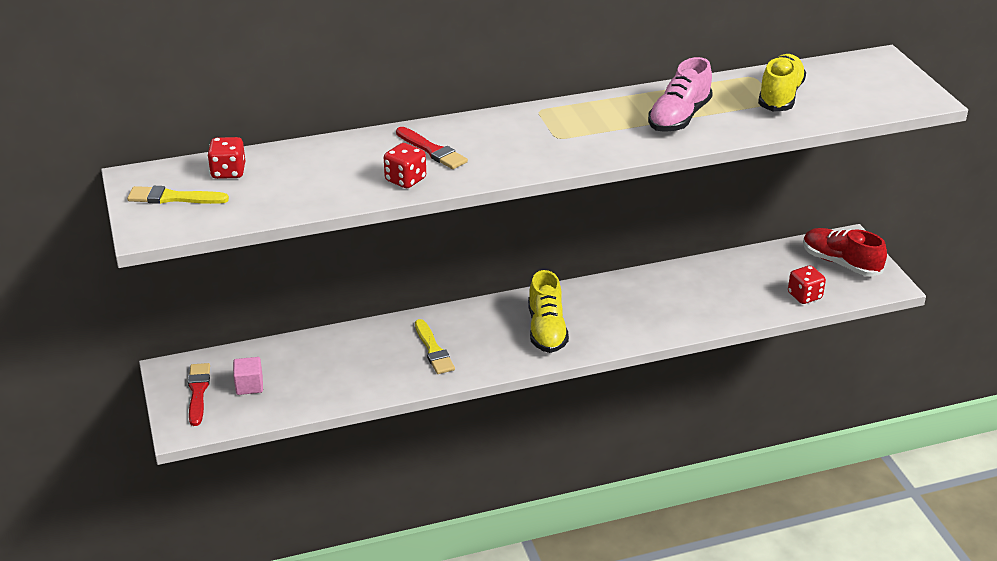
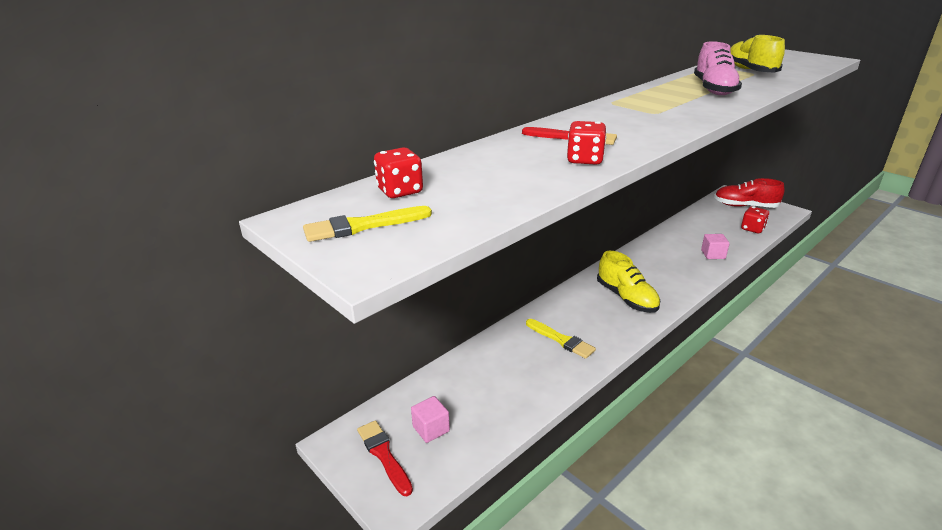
camera: 25 degrees left, 5 degrees down
none -> pink cube [701,234,730,259]

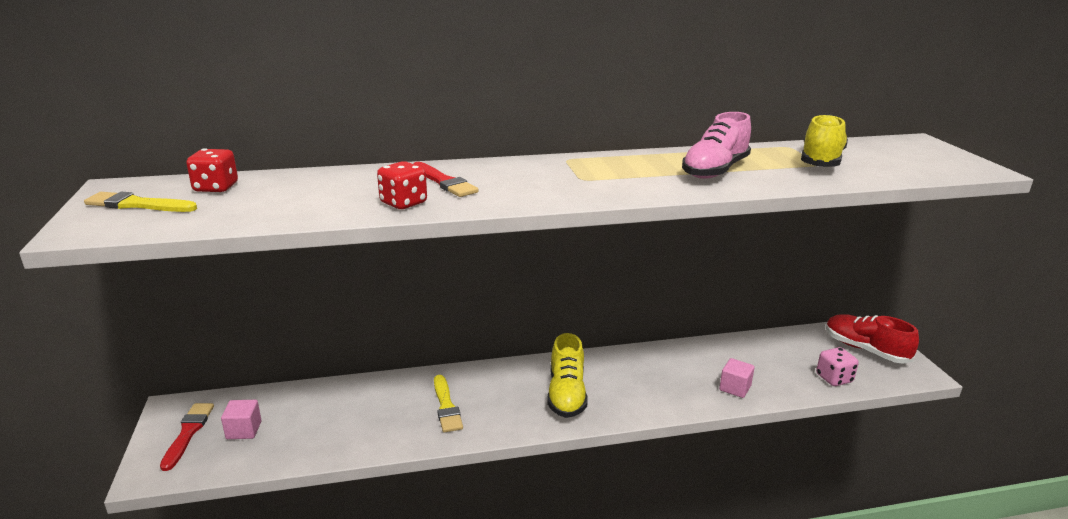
camera: 30 degrees right, 5 degrees down
red dice [741,206,770,233] -> pink dice [816,347,859,386]

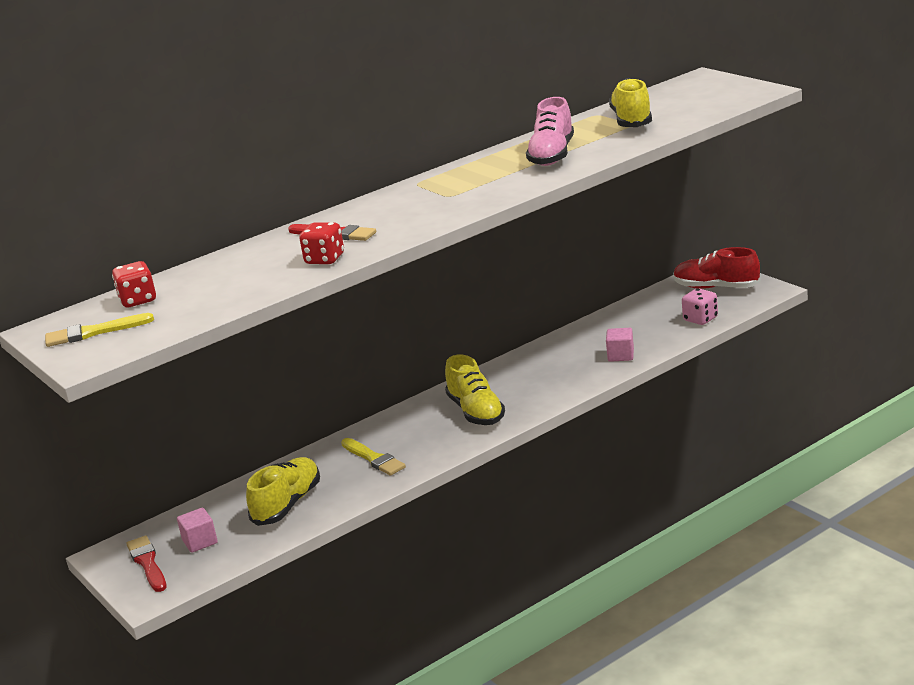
camera: 20 degrees left, 0 degrees up
none -> yellow shoe [246,457,320,526]

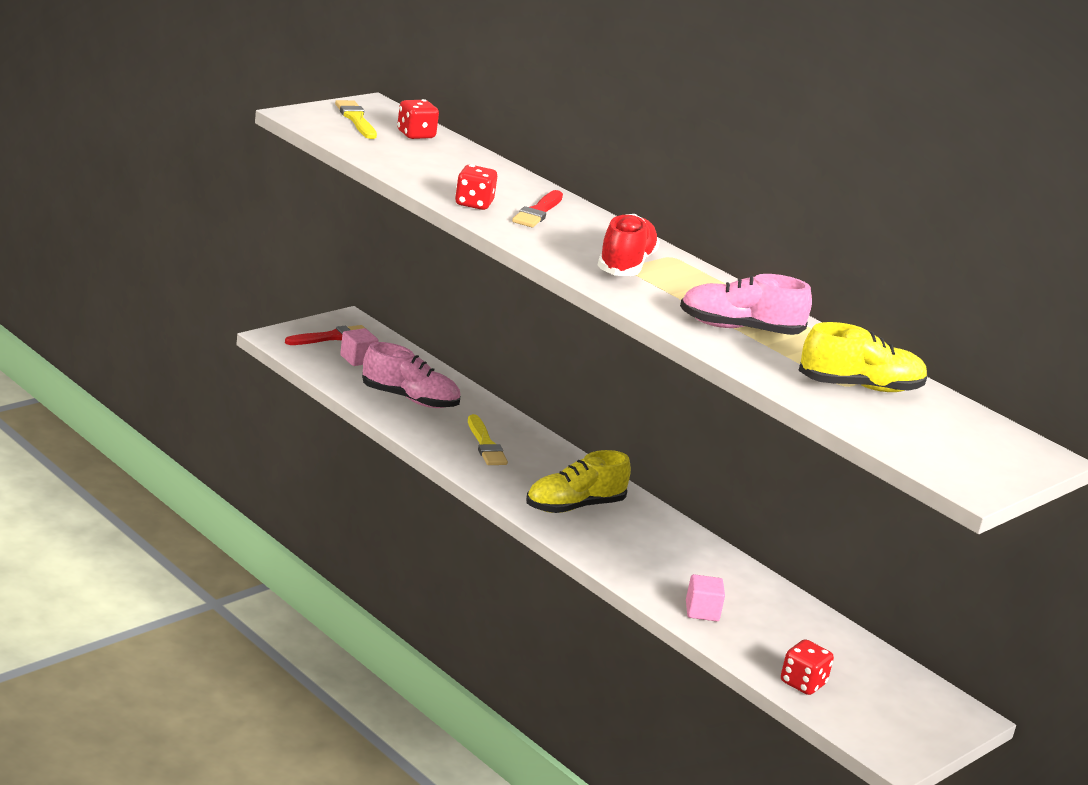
camera: 75 degrees right, 0 degrees up
yellow shoe [246,457,320,526] -> pink shoe [362,342,460,408]
yellow brush [341,438,406,476] -> yellow brush turned 60 degrees counterclockwise [468,414,508,465]
red shoe [673,247,761,289] -> red shoe moved to [598,214,660,276]
pink dice [682,288,718,325] -> red dice [781,639,834,695]

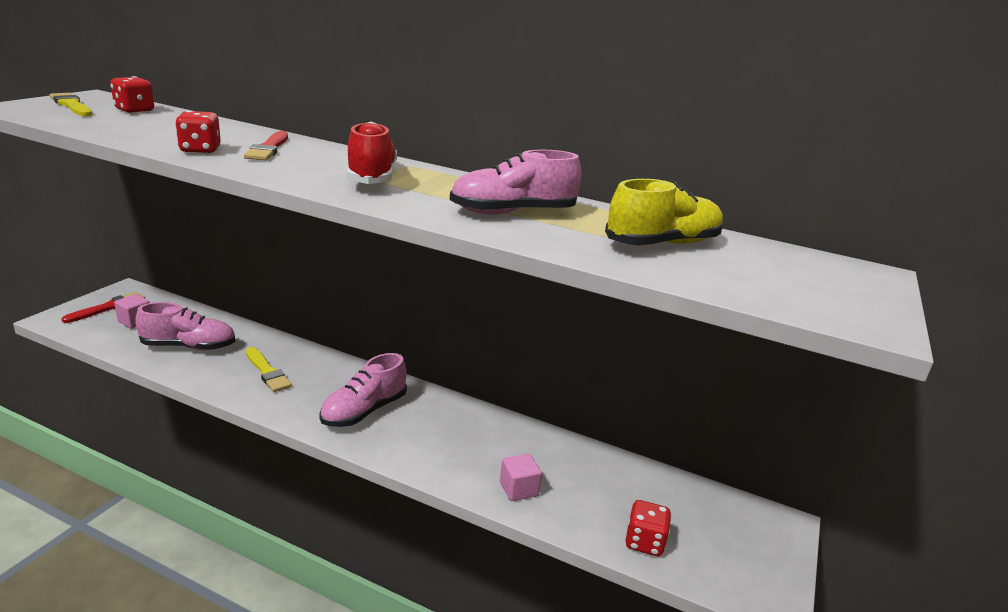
camera: 20 degrees left, 0 degrees up
yellow shoe [526,450,631,513] -> pink shoe [319,353,407,427]

